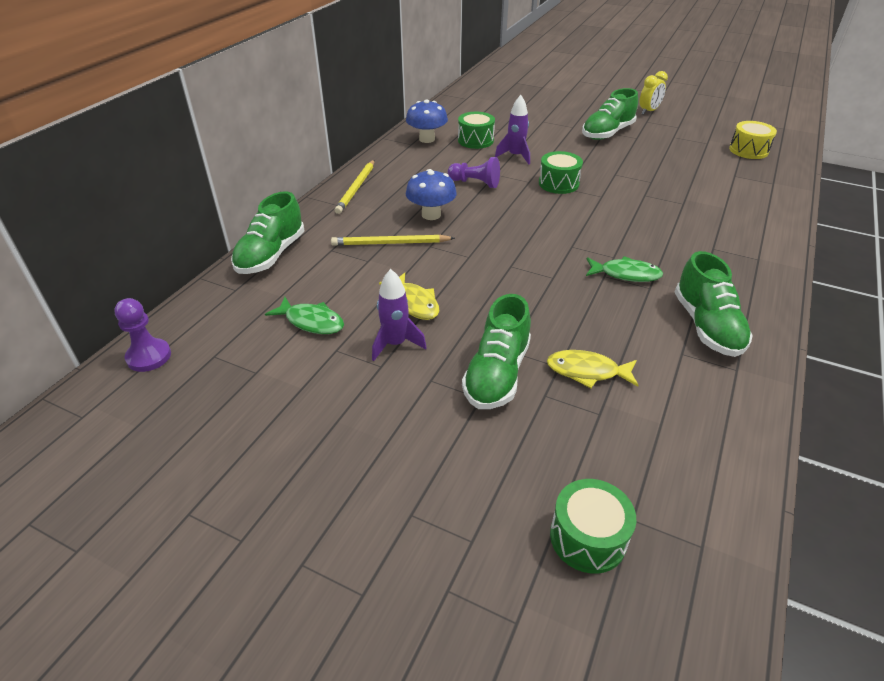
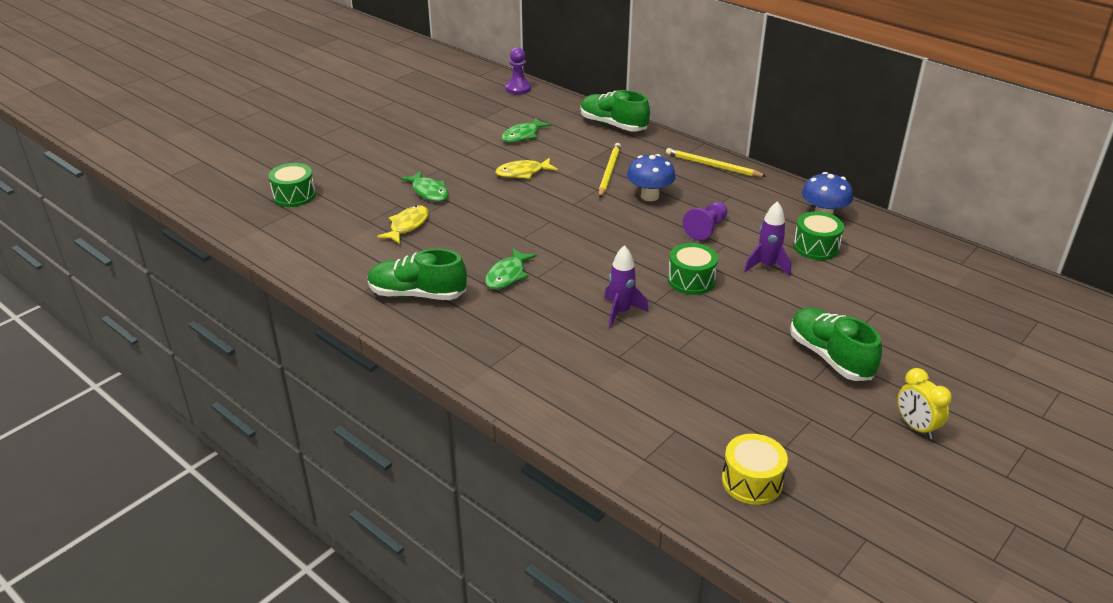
camera: 105 degrees right, 5 degrees down
purple rocket [372,269,427,361] -> purple rocket moved to [604,245,649,328]
green shoe [462,294,531,409] -> green fish [400,171,449,202]

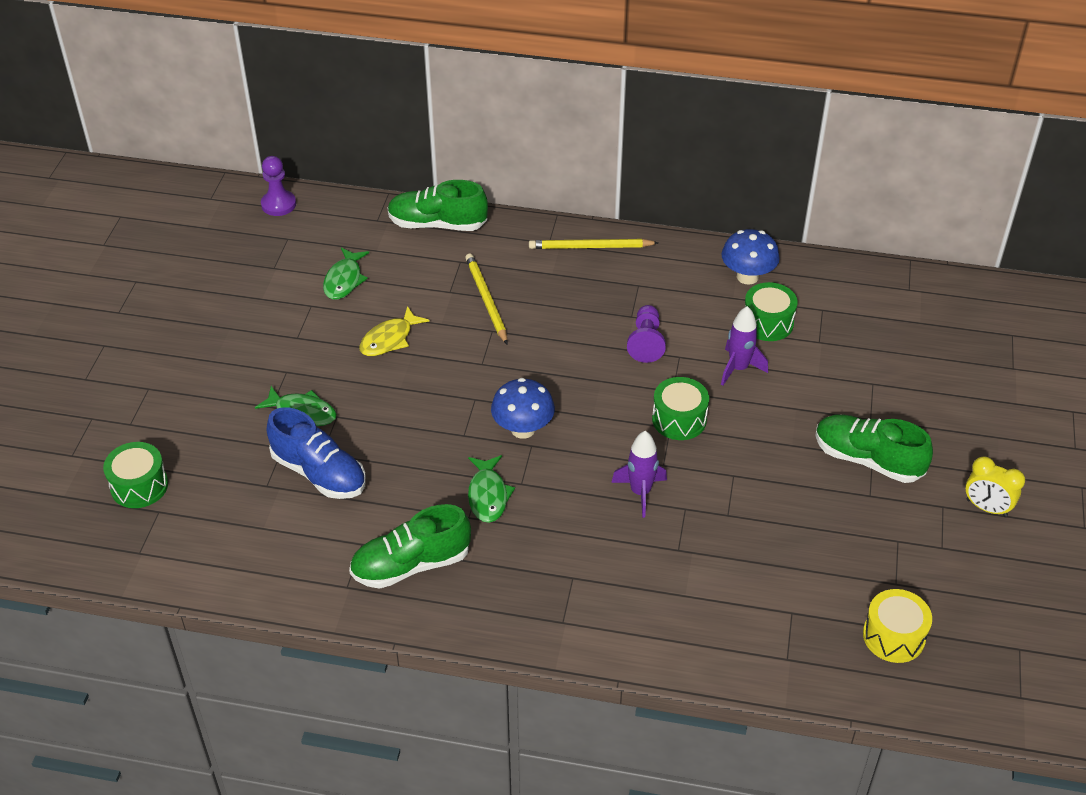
camera: 30 degrees left, 10 degrees up
yellow fish [377,205,429,244] -> blue shoe [267,407,366,499]
blue mushroom [627,154,676,201] -> blue mushroom moved to [491,378,555,439]

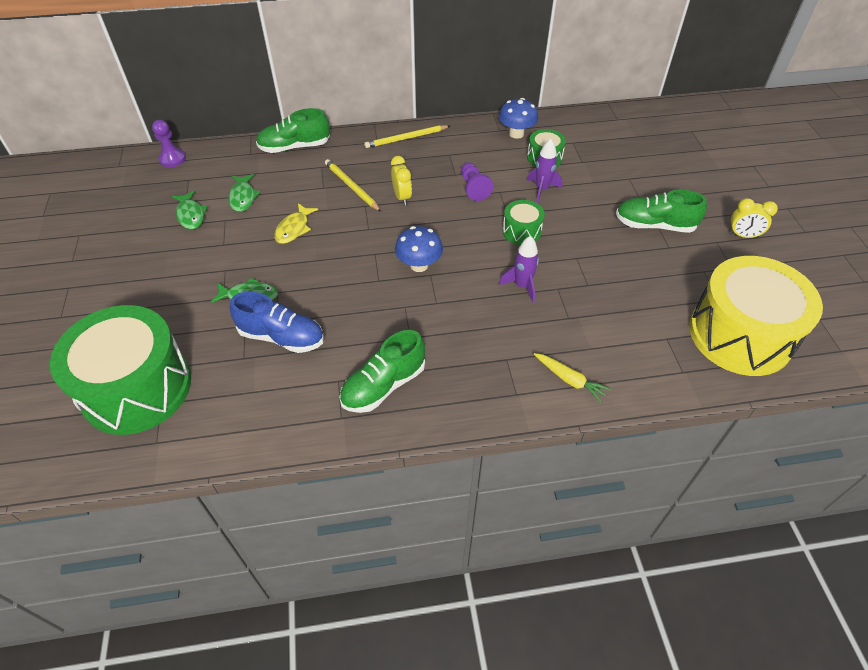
camera: 20 degrees left, 5 degrees up
green drum [103,442,168,508] -> green drum [50,305,191,435], size x2.23
green fish [468,455,515,523] -> green fish moved to [172,190,208,229]
yellow drum [863,589,932,663] -> yellow drum [689,256,823,376], size x2.23
none -> yellow clock [391,156,412,205]
none -> yellow carrot [534,353,611,403]

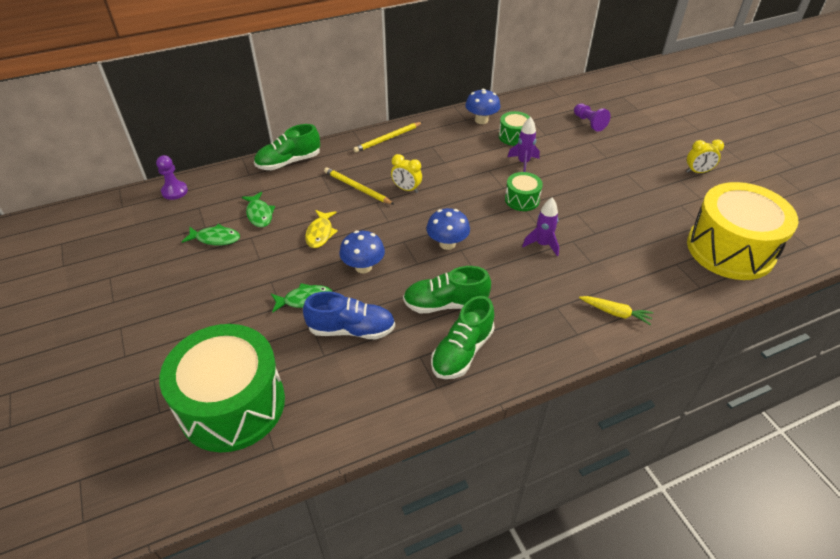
camera: 15 degrees left, 5 degrees down
green fish [172,190,208,229] -> green fish turned 45 degrees counterclockwise [182,224,240,245]
yellow clock [391,156,412,205] -> yellow clock turned 150 degrees clockwise [391,154,422,193]
purple pawn [461,162,493,201] -> purple pawn moved to [574,103,611,132]
green shoe [616,189,707,233] -> green shoe moved to [403,266,491,313]
none -> blue mushroom [339,230,385,273]

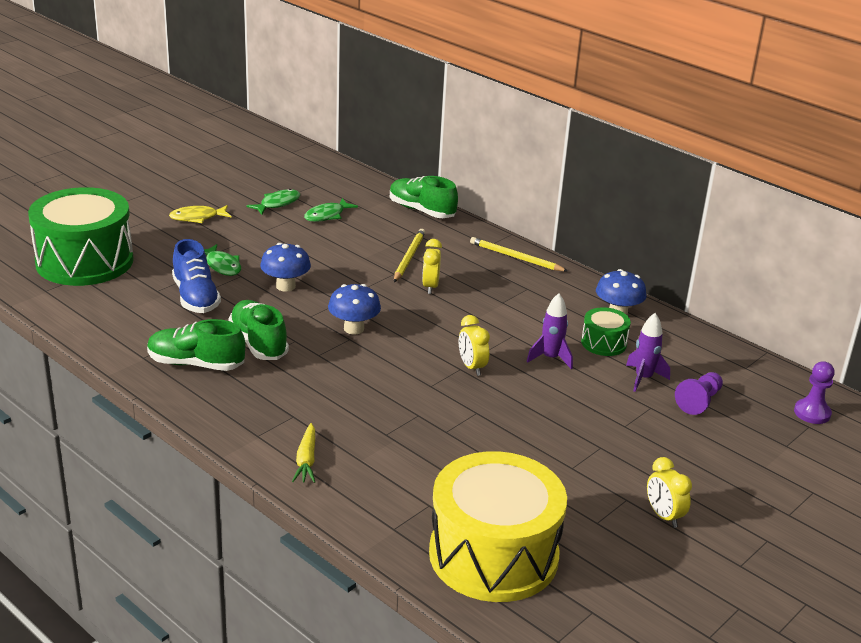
camera: 65 degrees right, 15 degrees down
purple pawn [156,155,188,200] -> purple pawn moved to [794,361,835,424]
green fish [182,224,240,245] -> green fish turned 120 degrees counterclockwise [246,189,300,215]
yellow fish [305,210,338,248] -> yellow fish moved to [169,205,231,223]
green drum [505,172,543,211] -> yellow clock [459,315,490,376]
purple rocket [522,198,559,257] -> purple rocket moved to [626,313,670,392]

